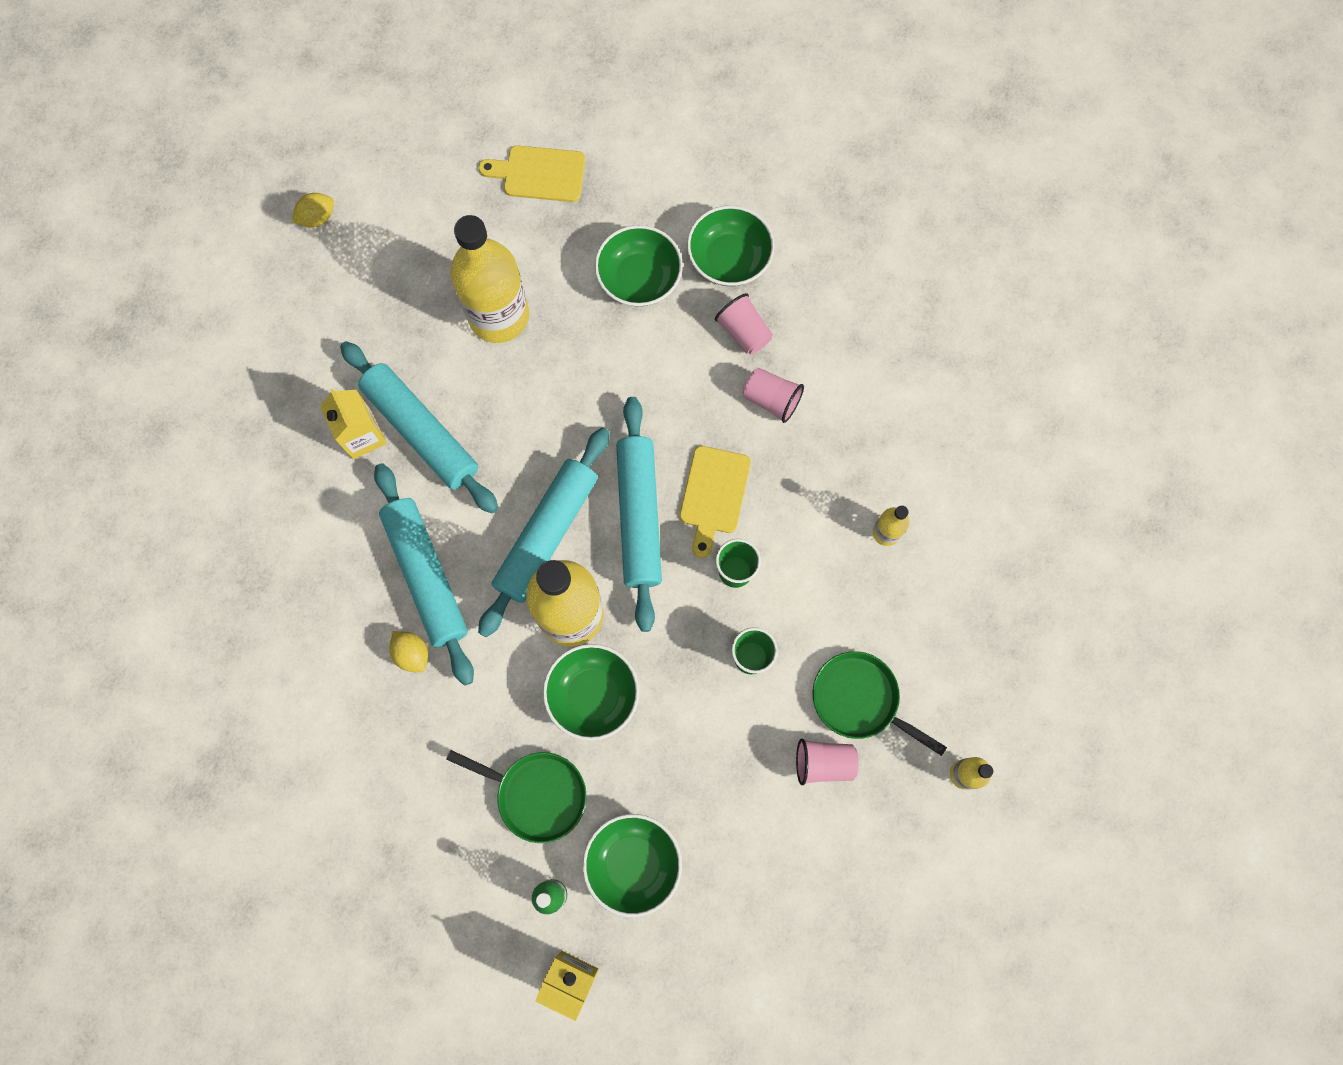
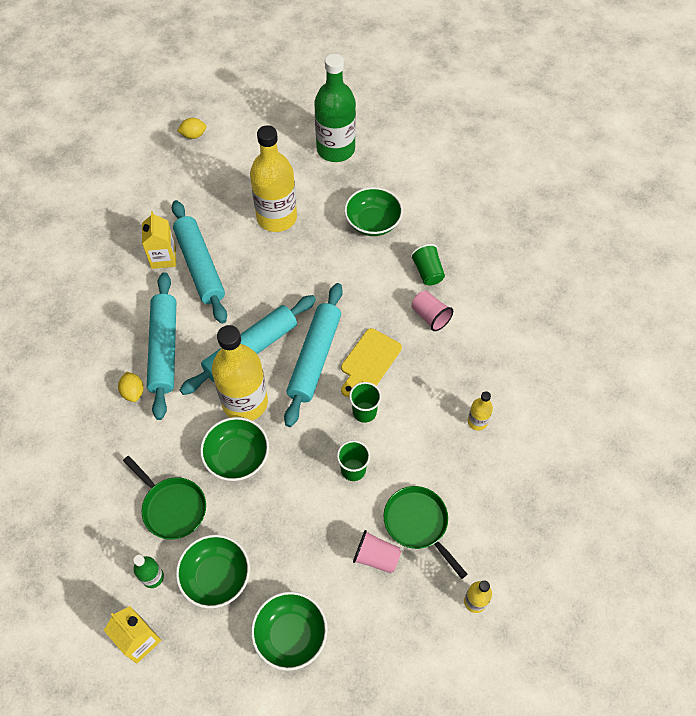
camera: 20 degrees right, 15 degrees down
yellow cutting board [478,145,585,202] -> green bottle [314,54,356,162]
green bowl [687,205,775,286] -> green bowl moved to [251,591,328,671]
pink cup [715,293,773,355] -> green cup [410,244,445,286]

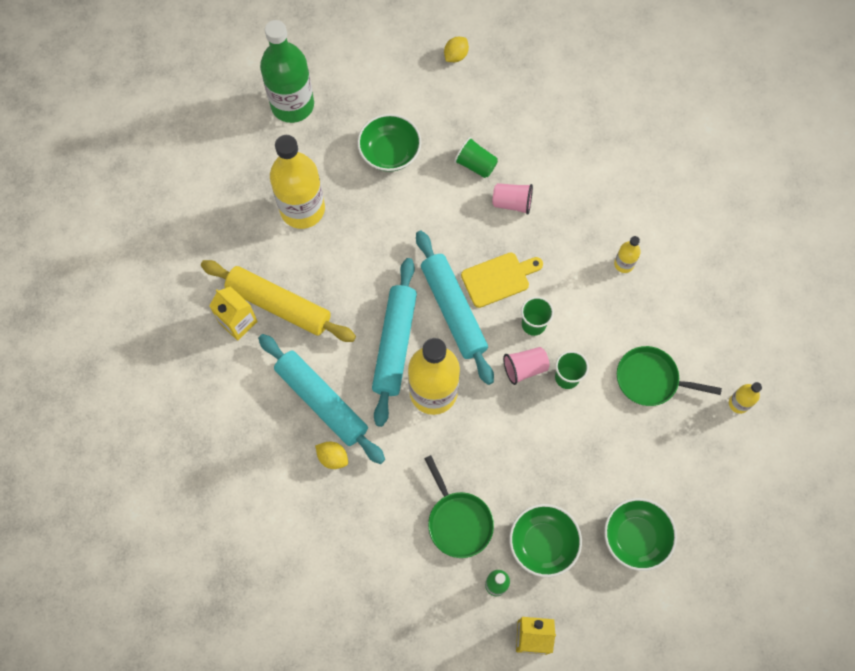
camera: 40 degrees left, 10 degrees up
green pan [123,456,206,540] -> green pan turned 60 degrees clockwise [424,455,494,558]
turquoise rolling pin [172,200,227,324] -> yellow rolling pin [201,260,356,342]
yellow lemon [177,118,207,139] -> yellow lemon moved to [444,37,469,62]
green bowl [200,417,269,481] -> none
yellow cutting board [341,328,402,397] -> yellow cutting board turned 105 degrees counterclockwise [461,252,543,308]
pink cup [353,530,401,573] -> pink cup moved to [503,347,550,385]

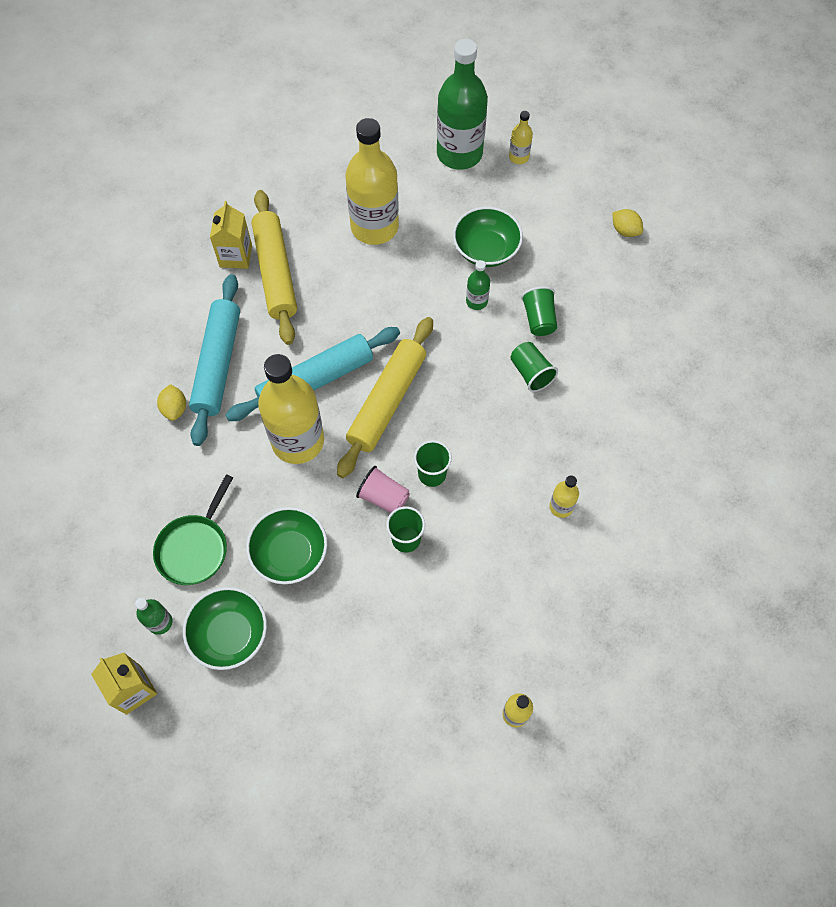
camera: 50 degrees right, 5 degrees down
turquoise rolling pin [416,231,494,385] -> yellow rolling pin [337,317,433,478]
yellow lemon [444,37,469,62] -> yellow lemon turned 45 degrees clockwise [612,209,643,237]
yellow cutting board [461,252,543,308] -> none
pink cup [492,183,533,215] -> green cup [511,342,558,392]
green bowl [604,498,677,571] -> green bowl moved to [246,507,327,584]
green pan [617,346,722,406] -> none
none -> green bottle [466,260,490,310]
none -> yellow bottle [509,111,533,164]

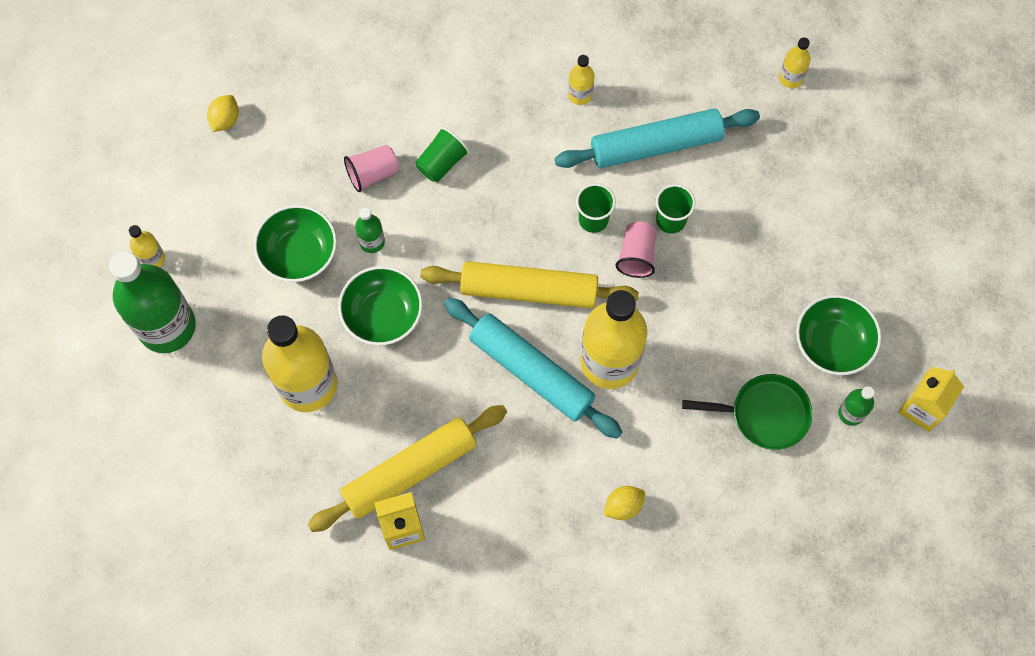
camera: 110 degrees left, 5 degrees up
turquoise rolling pin [189,274,240,446] -> turquoise rolling pin moved to [555,108,760,168]
green bowl [246,507,327,584] -> green bowl moved to [338,266,423,346]
green cup [521,286,557,336] -> pink cup [344,145,399,192]

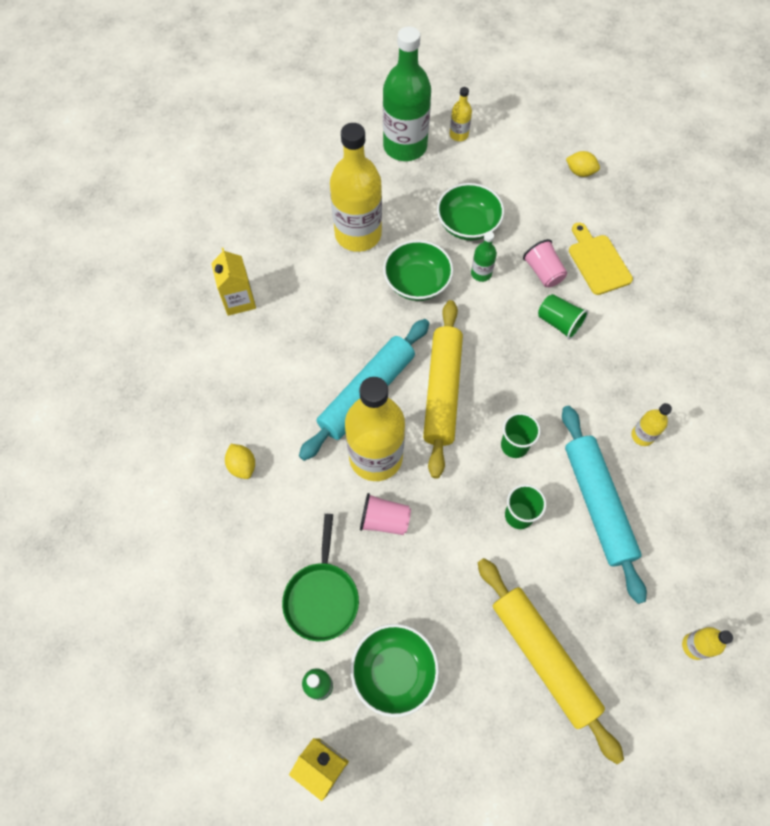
camera: 90 degrees right, 5 degrees down
yellow rolling pin [308,405,507,532] -> yellow rolling pin moved to [478,558,624,764]
pink cup [615,221,657,278] -> pink cup moved to [360,493,411,535]
none -> yellow cutting board [569,223,633,295]

